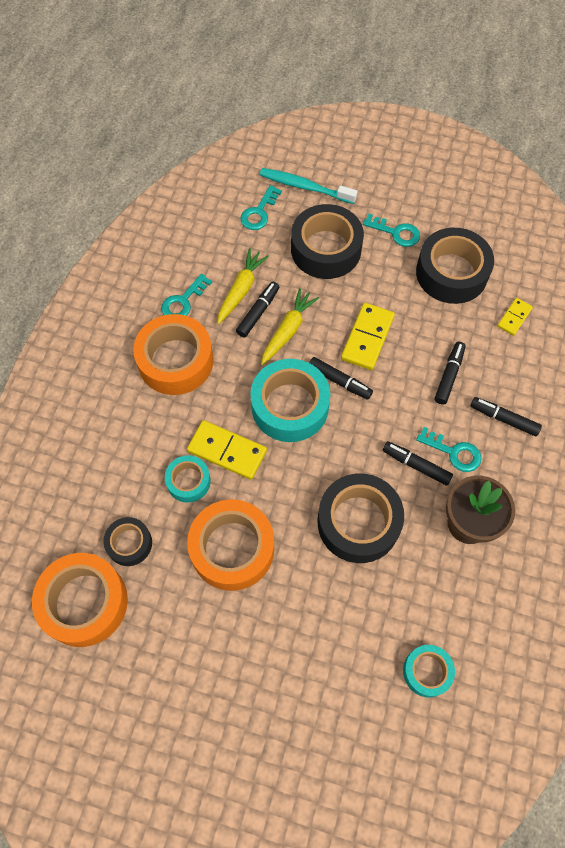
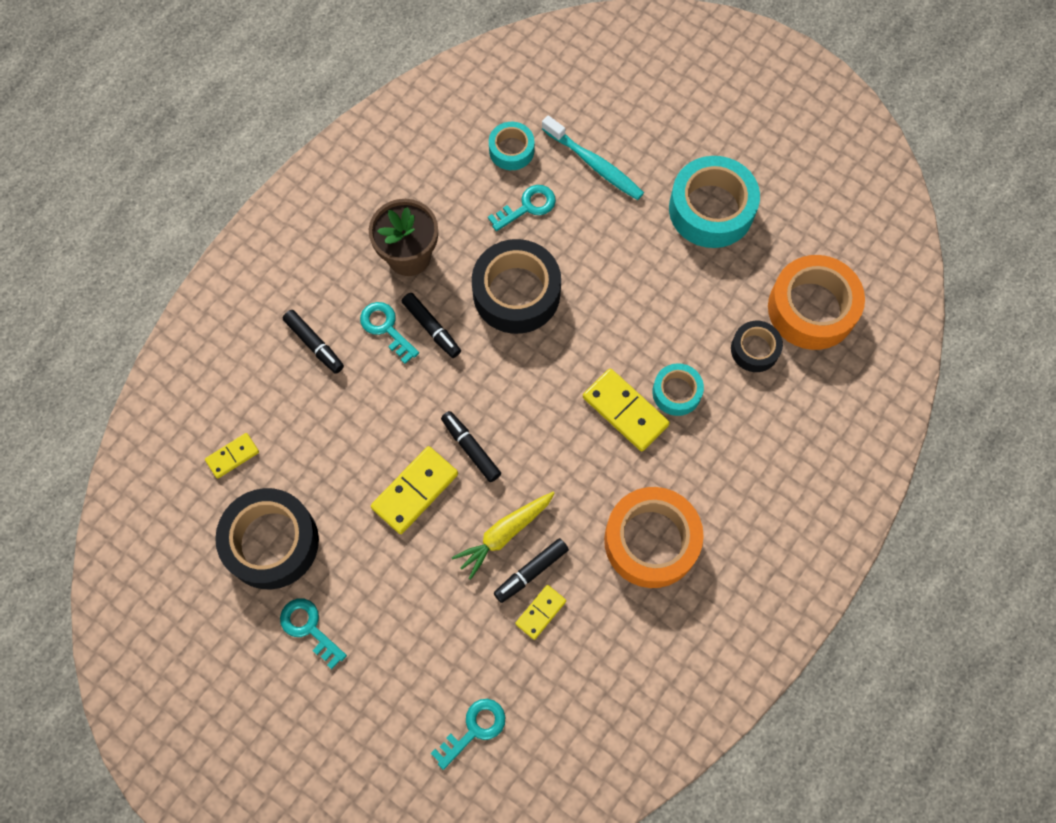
camera: 160 degrees left, 5 degrees up
turquoise key [161,273,212,316] -> turquoise key moved to [488,185,556,231]
orange tape [187,499,274,591] -> none
yellow carrot [217,248,269,324] -> yellow domino [515,585,566,640]
turquoise tape [250,359,330,442] -> turquoise tape moved to [669,156,760,248]
turquoise toothbrush [260,168,358,204] -> turquoise toothbrush moved to [542,116,644,200]
black tape [291,204,364,279] -> none
black marker [435,342,466,405] -> none

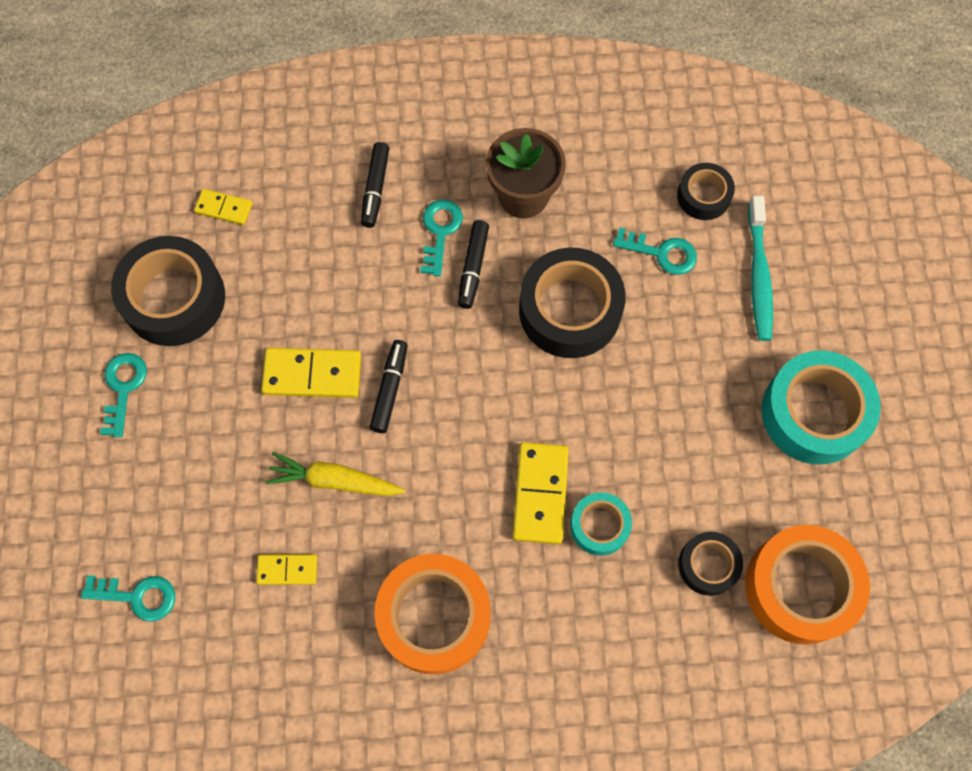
camera: 50 degrees right, 0 degrees up
turquoise tape [489,122,534,170] -> black tape [677,163,735,220]
black marker [494,538,569,603] -> none

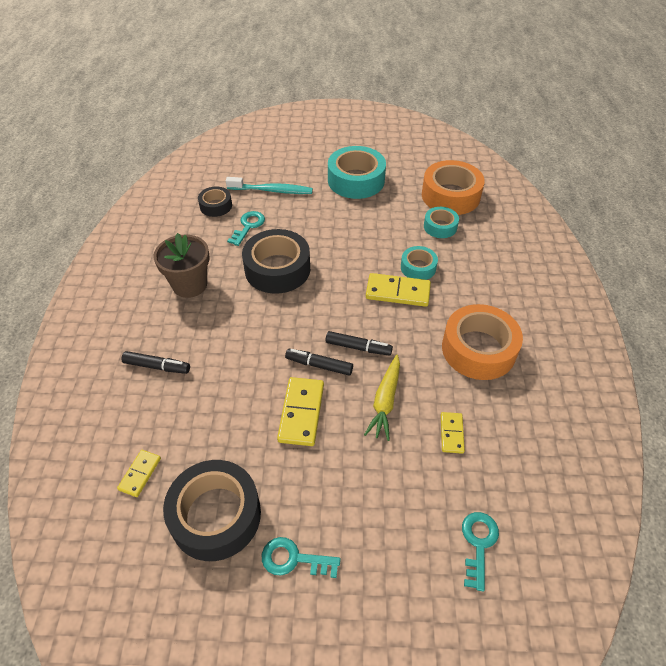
camera: 85 degrees left, 20 degrees down
turquoise key [420,200,463,276] -> none
black marker [458,220,489,309] -> black marker moved to [325,331,393,356]
black tape [678,532,743,596] -> turquoise tape [424,207,459,238]

